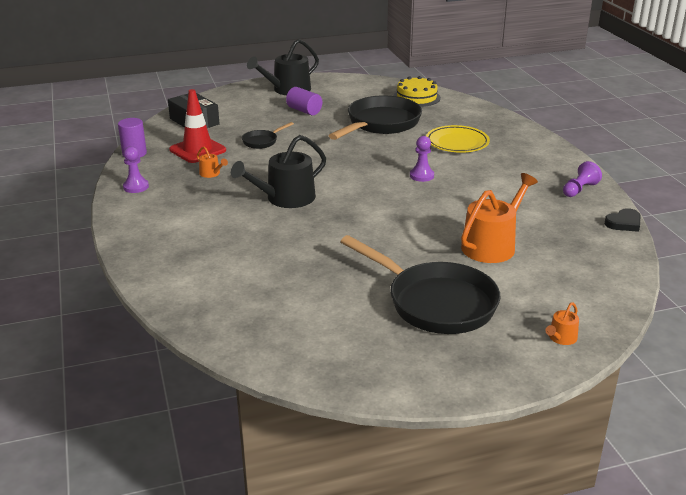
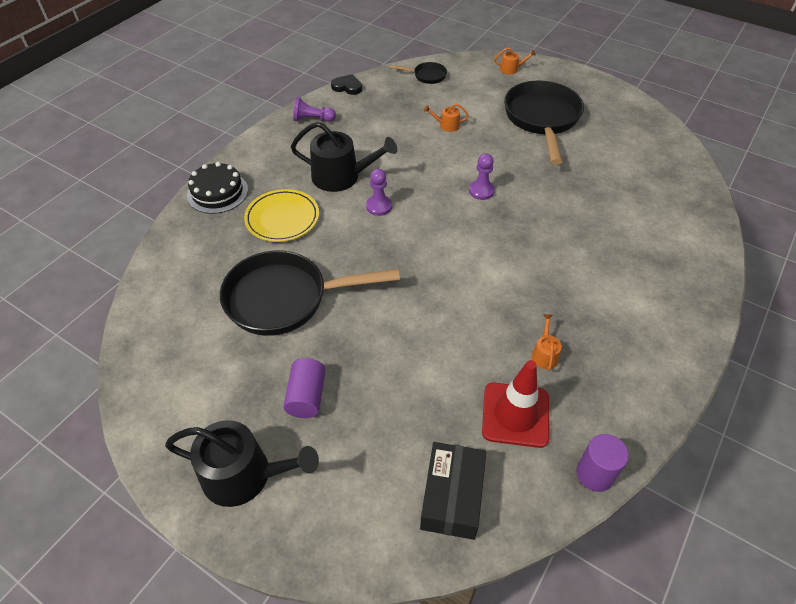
camera: 130 degrees left, 20 degrees up
purple pawn [123,146,149,193] -> purple pawn moved to [469,153,495,200]
black watering can [231,135,326,208] -> black watering can moved to [291,122,397,192]
black pan [242,122,294,149] -> black pan moved to [390,62,447,84]
yellow cake [393,76,441,107] -> none
orange watering can [461,173,538,263] -> orange watering can [424,103,469,132], size x0.45
none -> black cake [187,162,248,214]

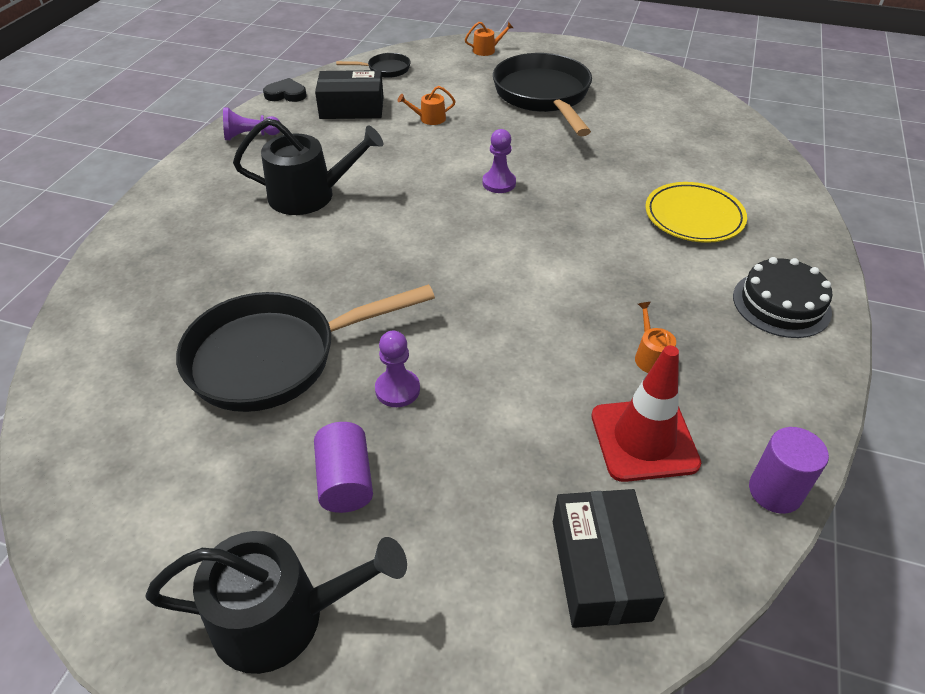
camera: 15 degrees left, 5 degrees down
black cake [187,162,248,214] -> black cake moved to [733,257,832,338]
yellow plate [244,189,319,242] -> yellow plate moved to [645,182,747,243]
purple pawn [366,169,392,216] -> purple pawn moved to [375,331,420,407]
none -> black box [315,70,384,119]

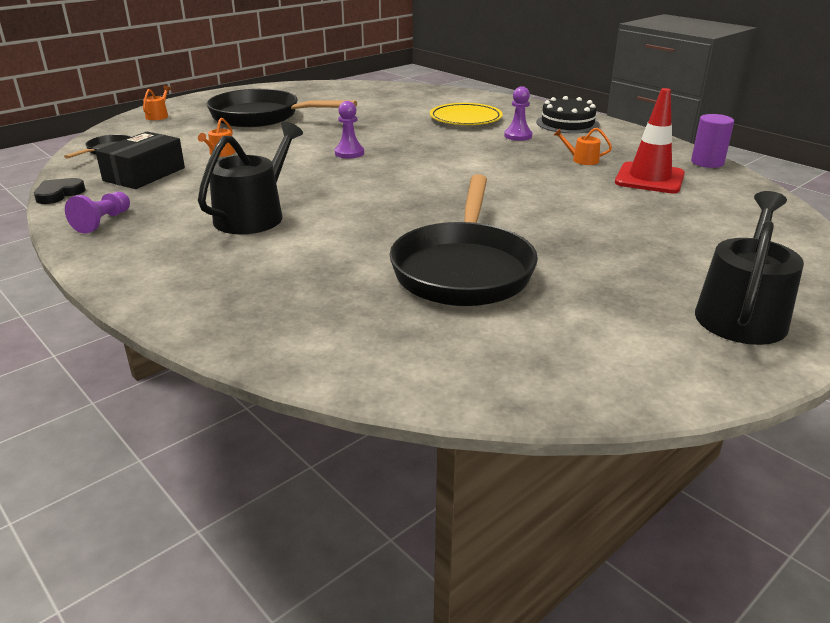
camera: 60 degrees left, 15 degrees down
purple cylinder [314,422,373,513] -> none
purple pawn [375,331,420,407] -> purple pawn moved to [504,86,532,141]
black box [553,489,665,628] -> none

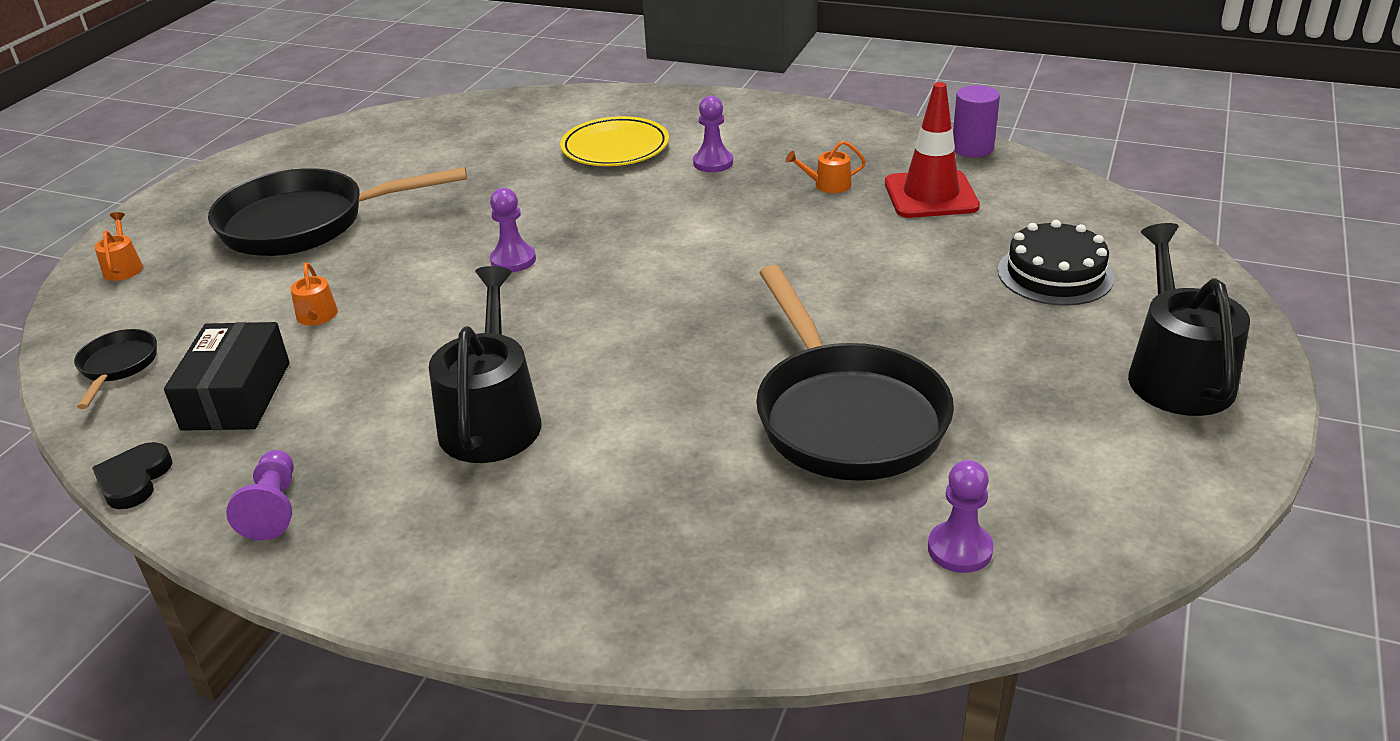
camera: 25 degrees left, 5 degrees up
black cake [536,96,600,134] -> black cake moved to [998,220,1114,306]
none -> purple pawn [928,460,994,573]

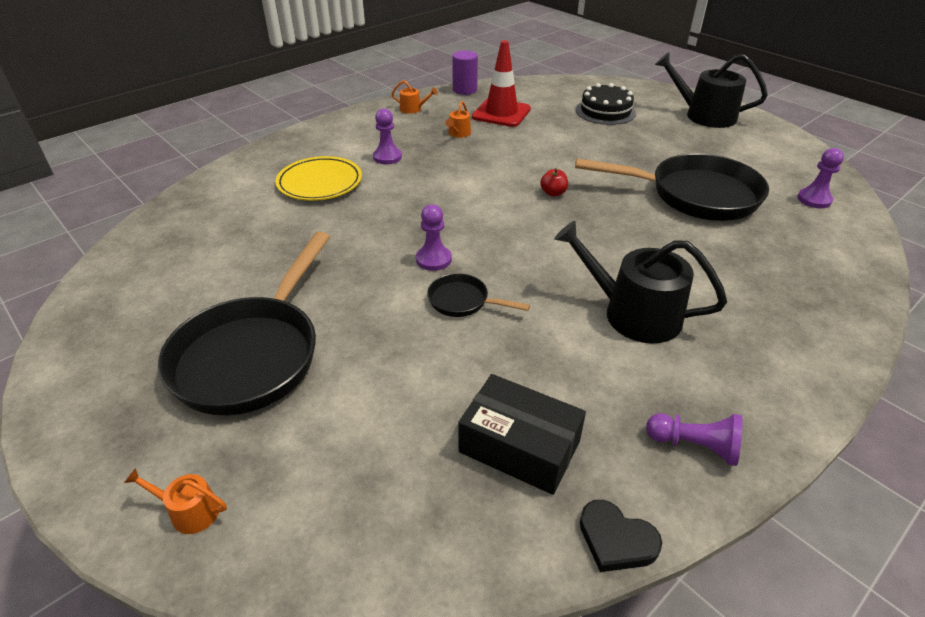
camera: 65 degrees left, 5 degrees up
black pan [74,329,157,409] -> black pan moved to [427,273,530,317]
orange watering can [291,262,338,326] -> orange watering can moved to [391,80,438,114]
none -> red apple [540,168,568,197]

